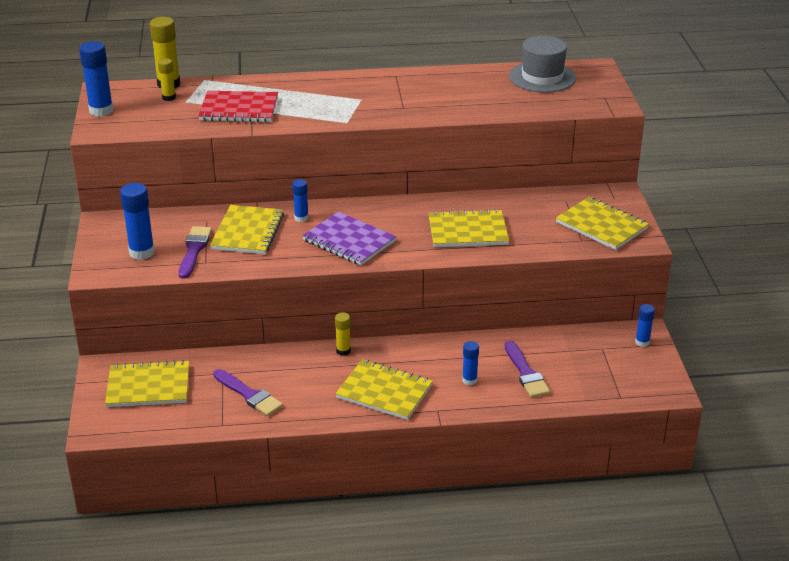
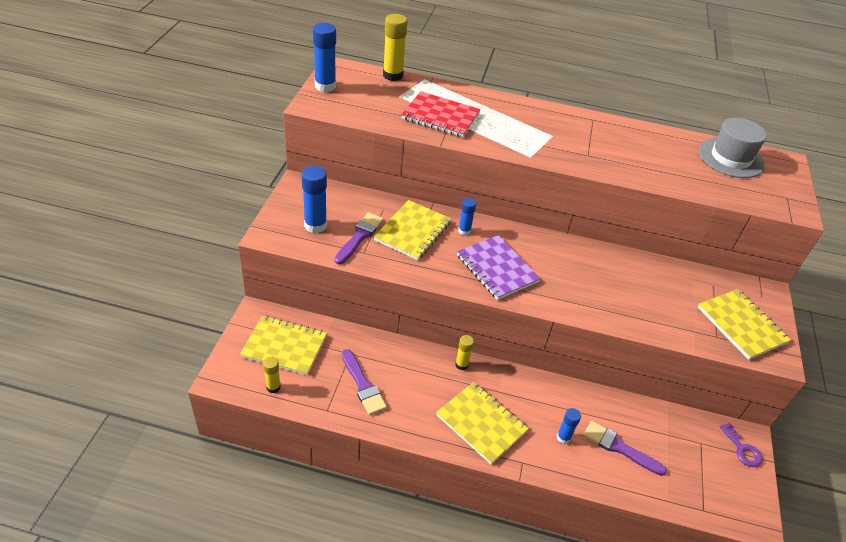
camera: 15 degrees right, 10 degrees up
yellow glue stick [158,58,176,101] -> yellow glue stick moved to [263,357,281,393]
yellow notebook [428,209,509,247] -> none
purple brush [505,341,550,398] -> purple brush turned 120 degrees clockwise [583,421,667,476]
blue glue stick [635,304,655,347] -> purple key [720,423,763,467]

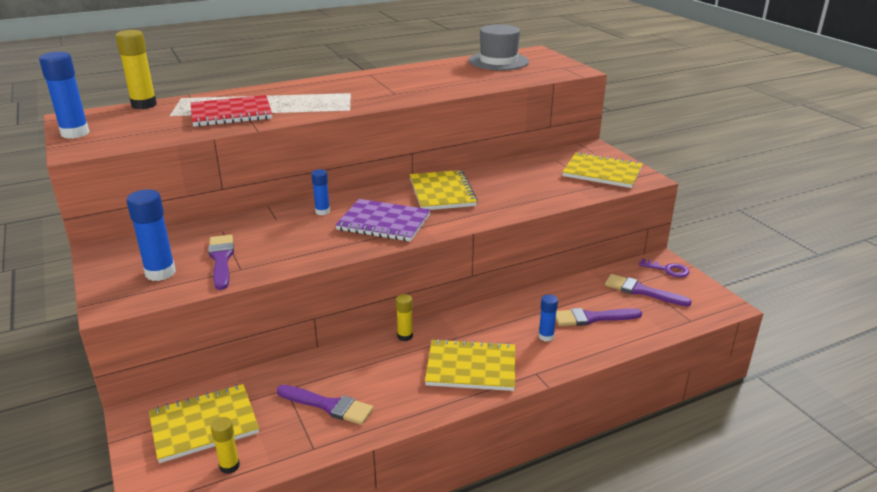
camera: 35 degrees left, 15 degrees down
yellow notebook [374,200,451,260] -> yellow notebook moved to [410,170,478,210]
none -> purple brush [605,274,692,307]

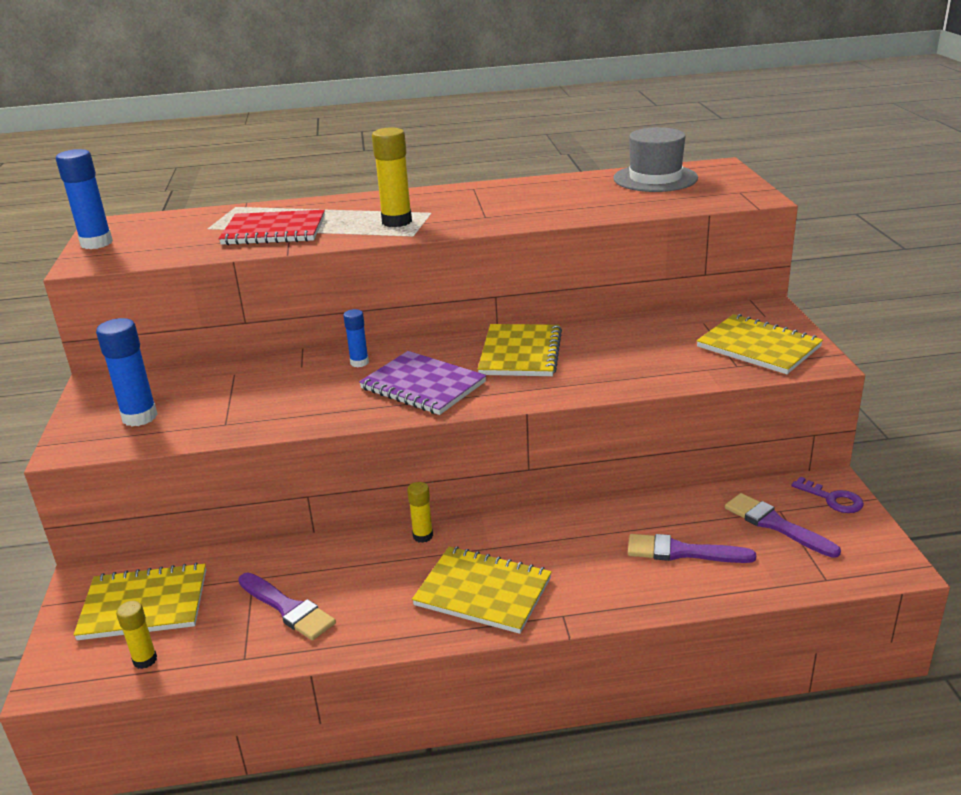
camera: 20 degrees right, 0 degrees up
yellow glue stick [115,30,157,109] -> yellow glue stick moved to [372,127,412,227]
purple brush [208,235,234,290] -> none
blue glue stick [539,294,558,342] -> none

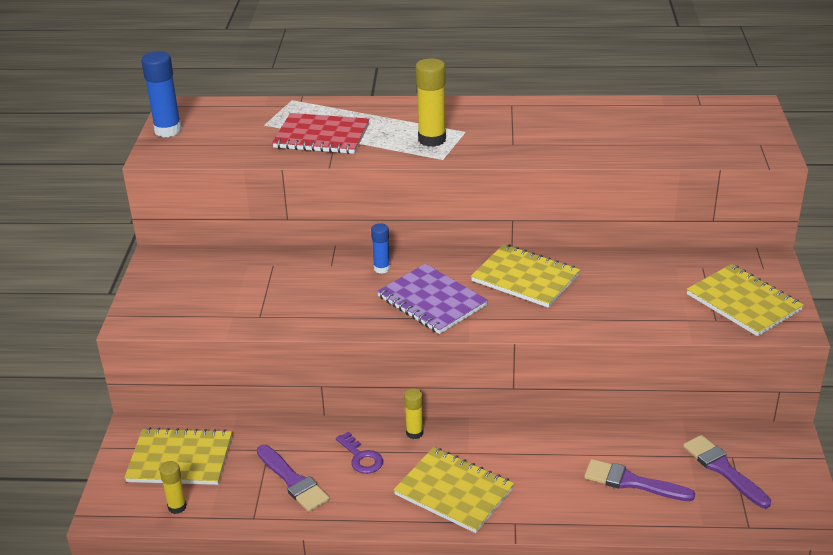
camera: 10 degrees right, 5 degrees up
blue glue stick [96,318,158,426] -> none
yellow notebook [478,324,562,376] -> yellow notebook turned 75 degrees counterclockwise [471,244,580,308]
grey hat [613,127,698,192] -> none
purple key [792,477,864,513] -> purple key moved to [336,431,383,474]

